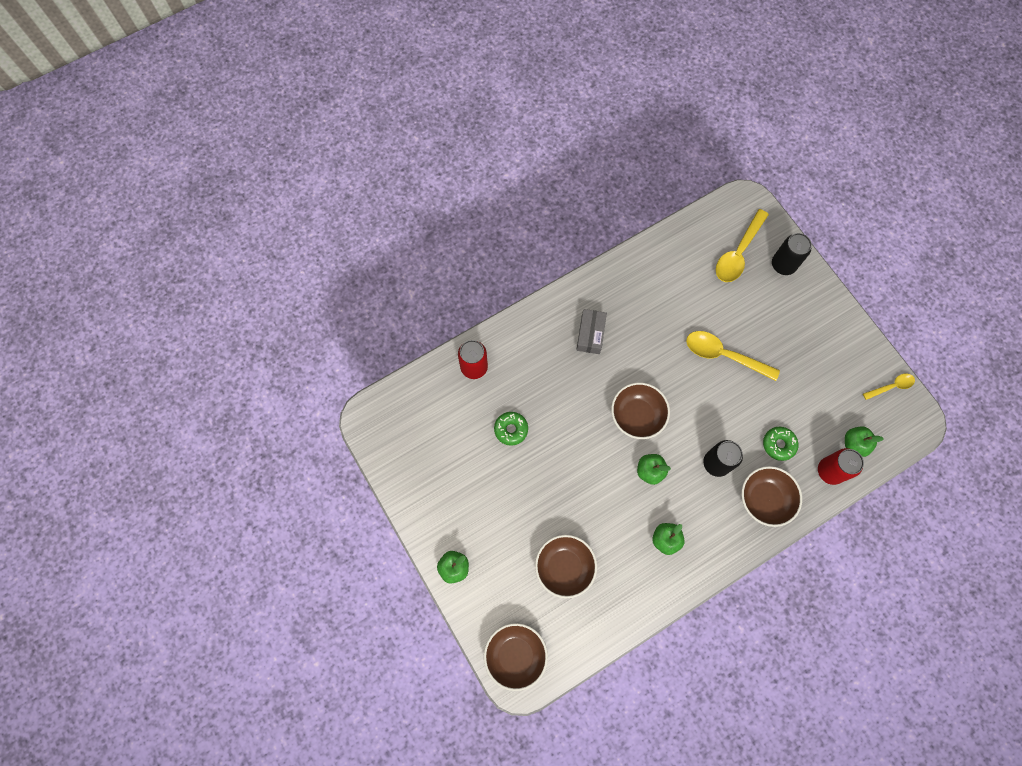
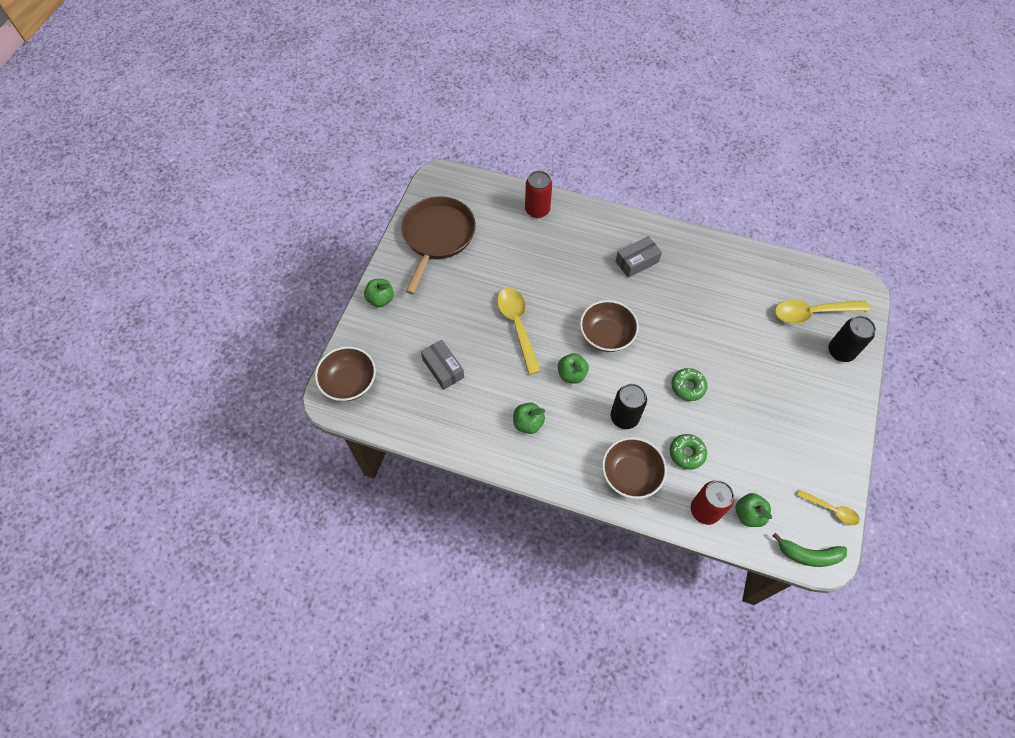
camera: 50 degrees right, 10 degrees down
green donut [494,412,528,446] -> green donut moved to [672,368,707,401]
brown bowl [535,535,597,598] -> grey box [421,340,464,390]
yellow spoon [686,331,780,381] -> yellow spoon moved to [497,288,541,375]
none -> brown pan [401,196,476,294]
none -> green banana [772,533,847,567]

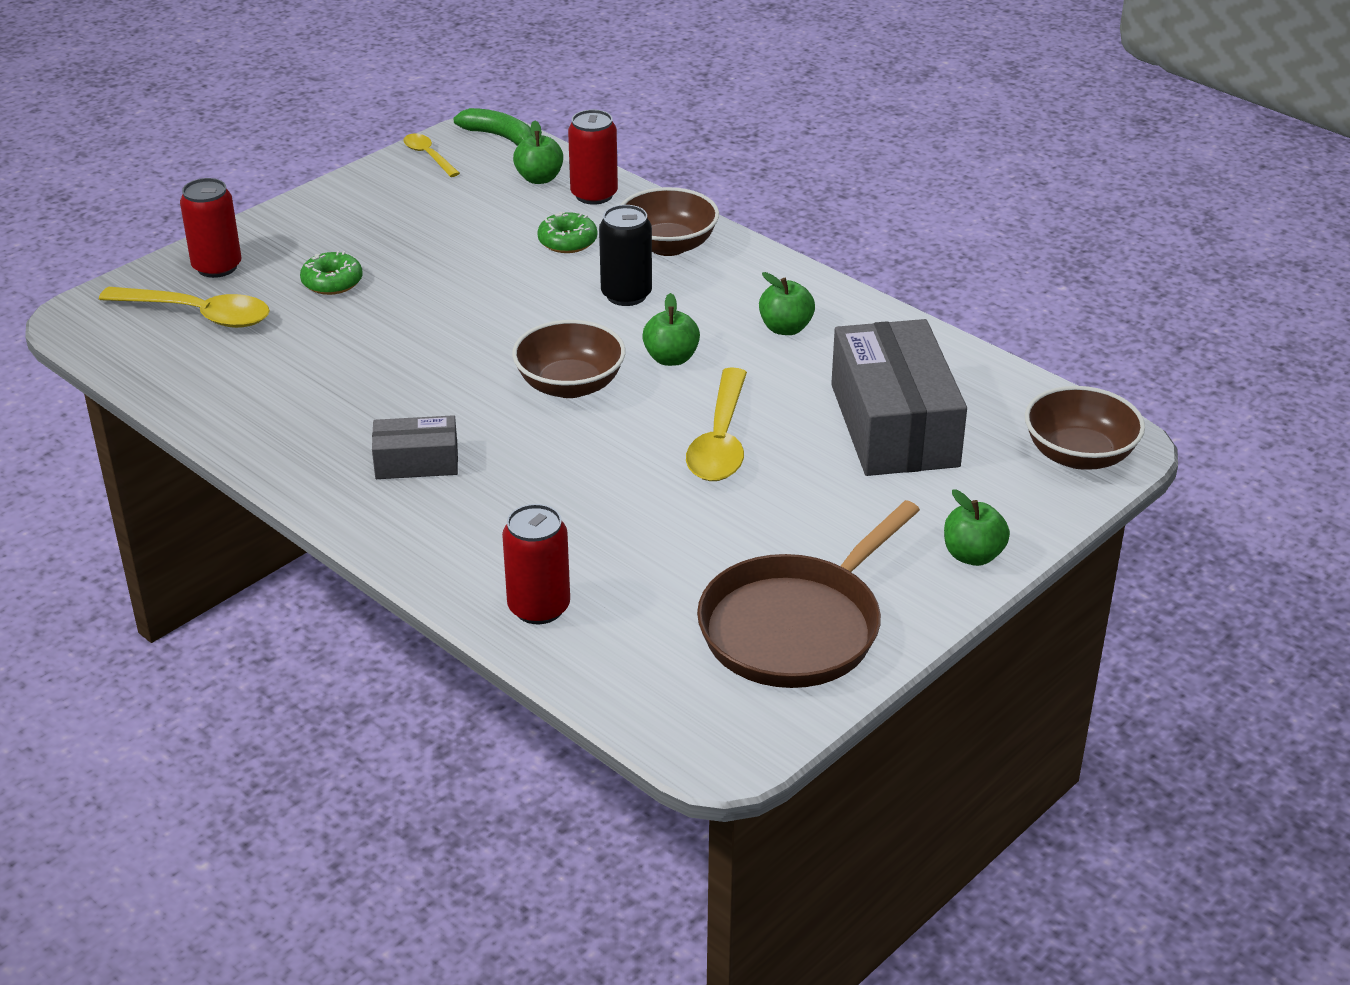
camera: 155 degrees left, 25 degrees down
grey box [421,340,464,390] -> grey box [831,319,967,476], size x1.97
green donut [672,368,707,401] -> green donut moved to [300,251,362,295]
black can [829,316,876,362] -> red can [180,178,242,278]

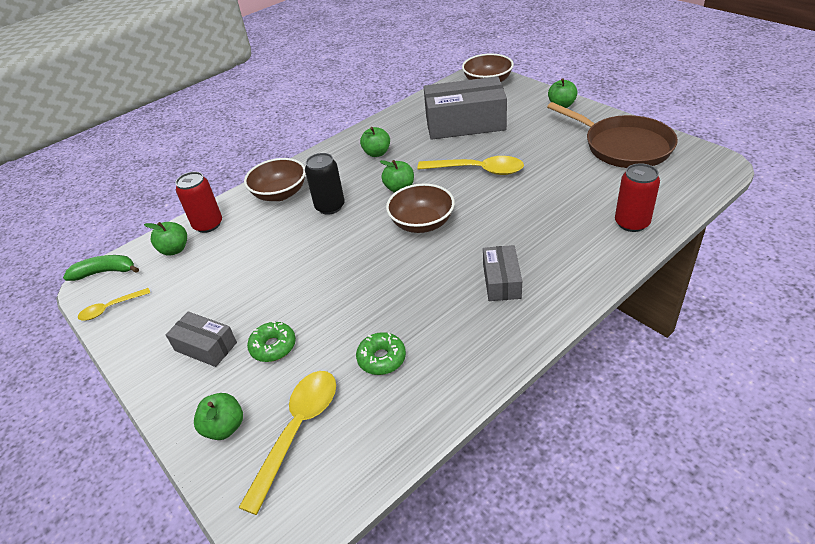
camera: 80 degrees left, 5 degrees up
red can [180,178,242,278] -> green apple [194,393,243,440]
green banana [453,108,532,146] -> green banana turned 45 degrees clockwise [63,255,139,281]
green donut [537,212,597,253] -> green donut moved to [356,332,406,375]
none -> grey box [166,311,237,367]

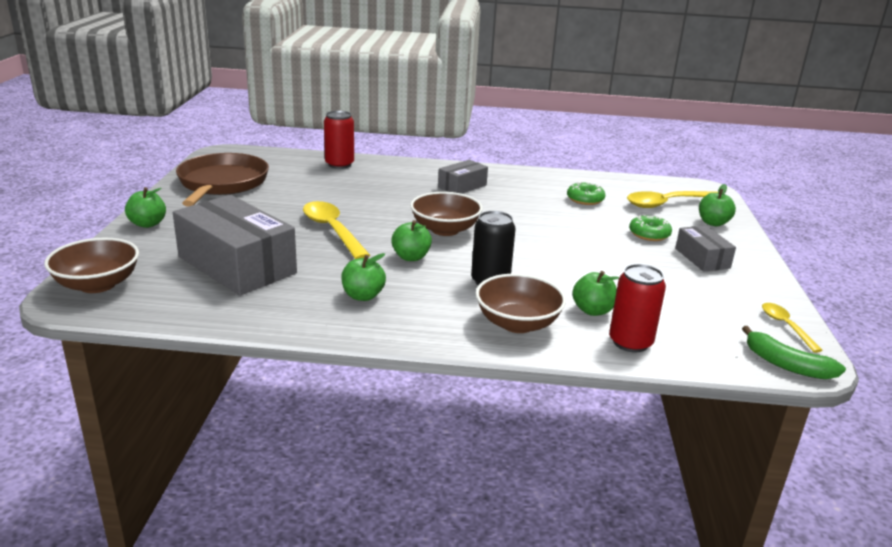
camera: 140 degrees left, 15 degrees down
yellow spoon [78,288,150,321] -> yellow spoon turned 120 degrees counterclockwise [762,303,823,353]
green apple [144,222,187,256] -> green apple moved to [572,271,619,316]

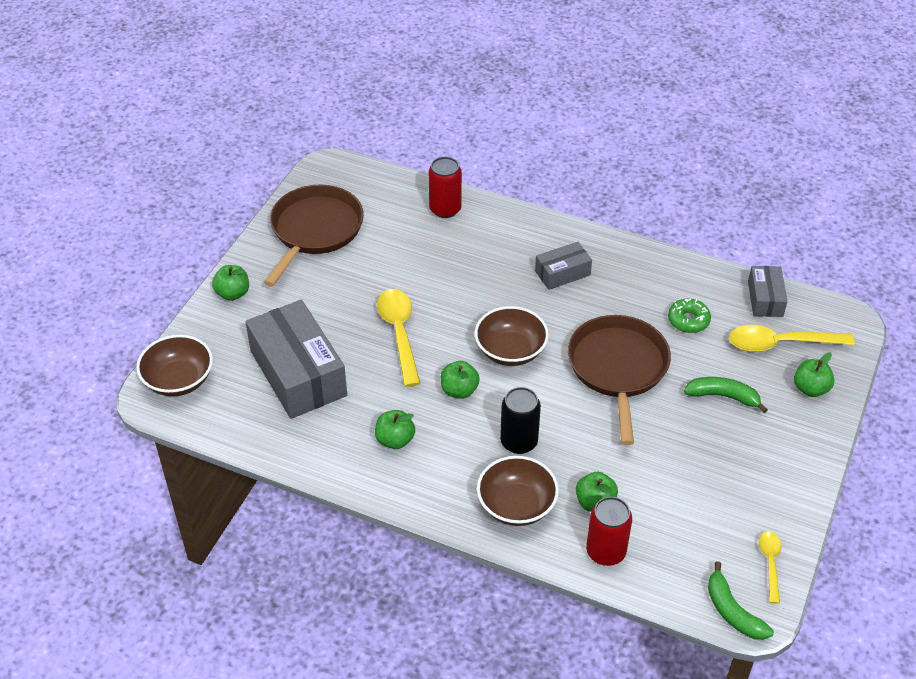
camera: 20 degrees right, 20 degrees up
green donut [629,214,672,241] -> green banana [684,377,768,413]
grey box [675,225,736,272] -> grey box moved to [748,266,788,317]
none -> brown pan [568,315,671,445]

